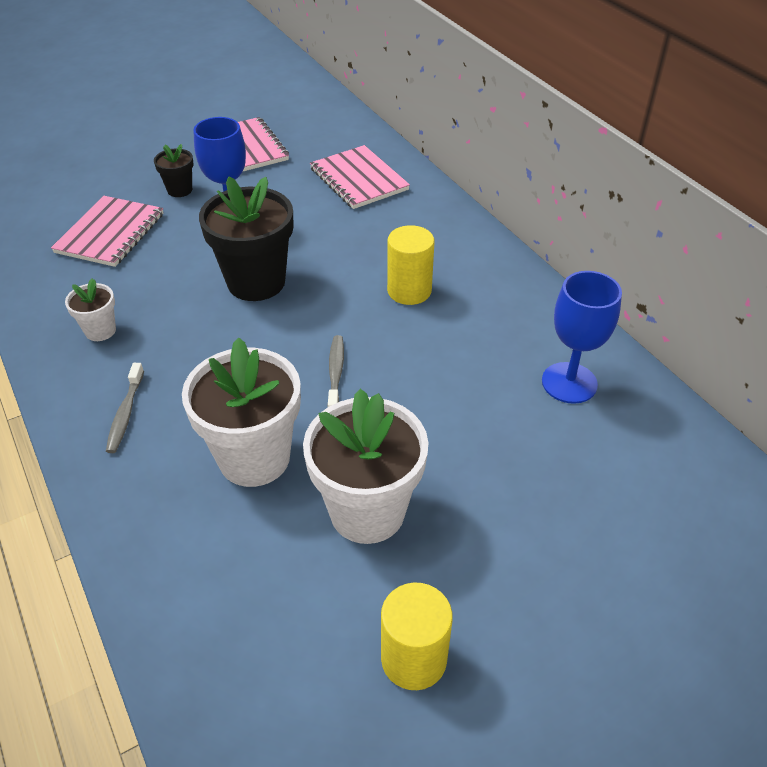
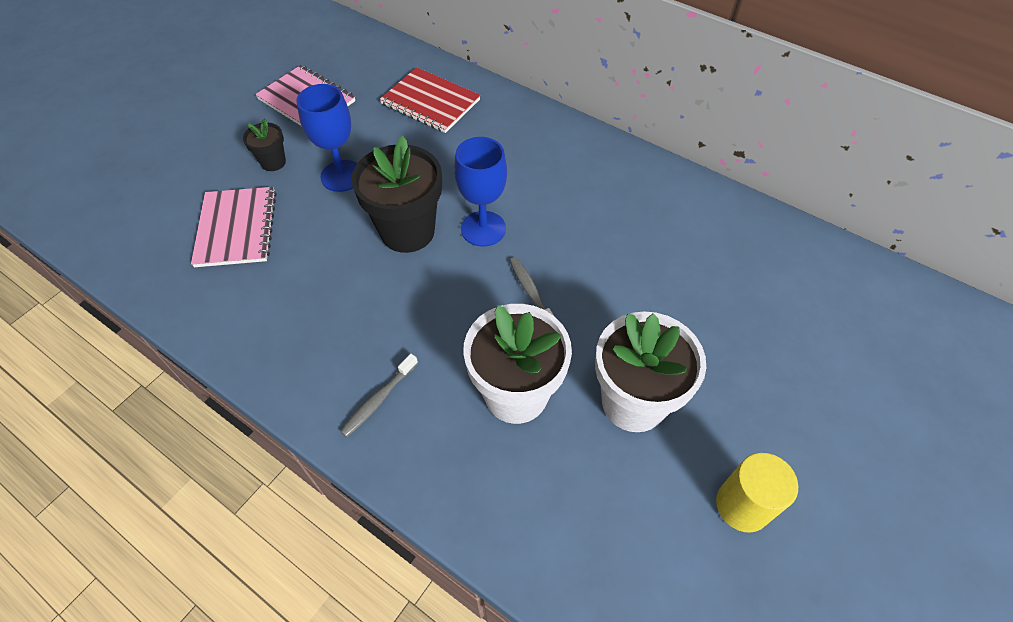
camera: 25 degrees left, 10 degrees up
white flower pot [65,278,116,341] -> none
grey toothbrush [106,363,144,453] -> grey toothbrush turned 60 degrees clockwise [340,354,418,437]
pink notebook [310,145,410,209] -> red notebook [380,67,481,133]
yellow cylinder [387,225,434,305] -> none
blue goblet [542,271,622,404] -> blue goblet moved to [454,137,507,247]

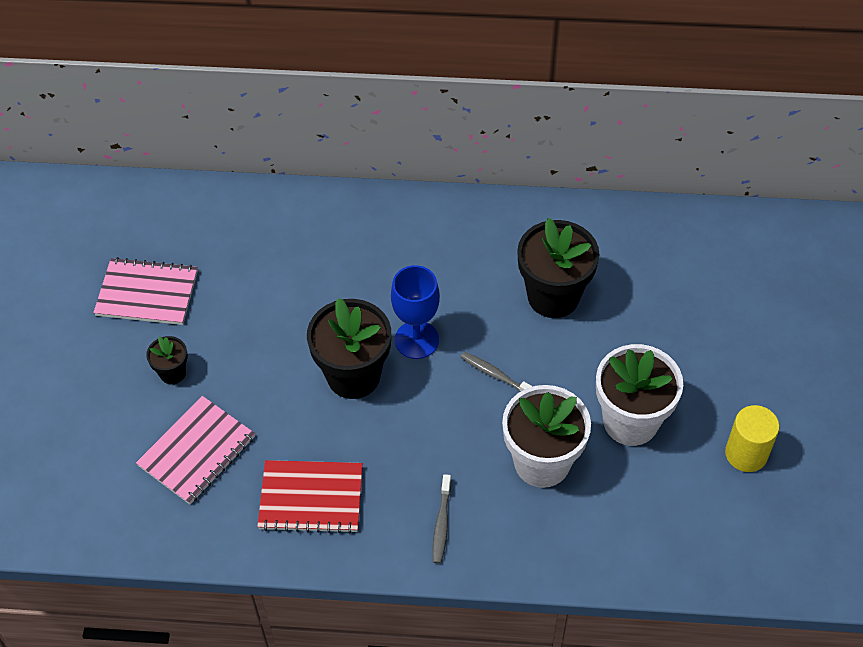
camera: 30 degrees left, 0 degrees up
pink notebook [191,187,276,267] -> pink notebook turned 75 degrees clockwise [136,396,255,504]
blue goblet [296,84,357,192] -> none
red notebook [380,67,481,133] -> red notebook moved to [257,460,363,534]
none -> black flower pot [517,218,600,318]

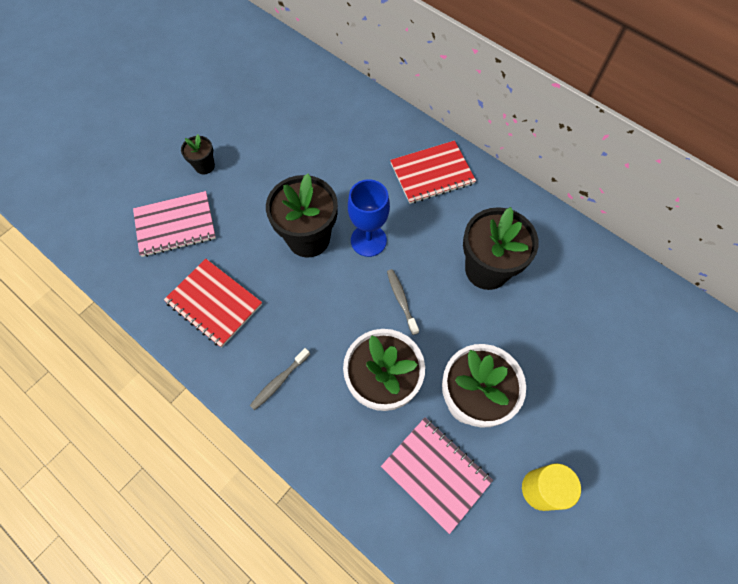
camera: 35 degrees right, 10 degrees up
pink notebook [93,257,198,325] -> pink notebook moved to [381,418,493,534]
none -> red notebook [390,140,476,204]

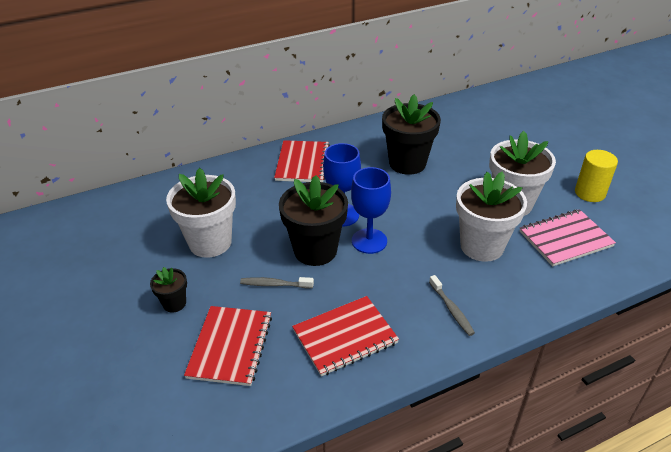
camera: 65 degrees left, 25 degrees down
pink notebook [133,191,216,257] -> red notebook [184,306,272,386]
grey toothbrush [387,269,419,335] -> grey toothbrush moved to [240,277,314,288]
none -> white flower pot [166,168,236,258]
none -> blue goblet [351,167,391,254]

